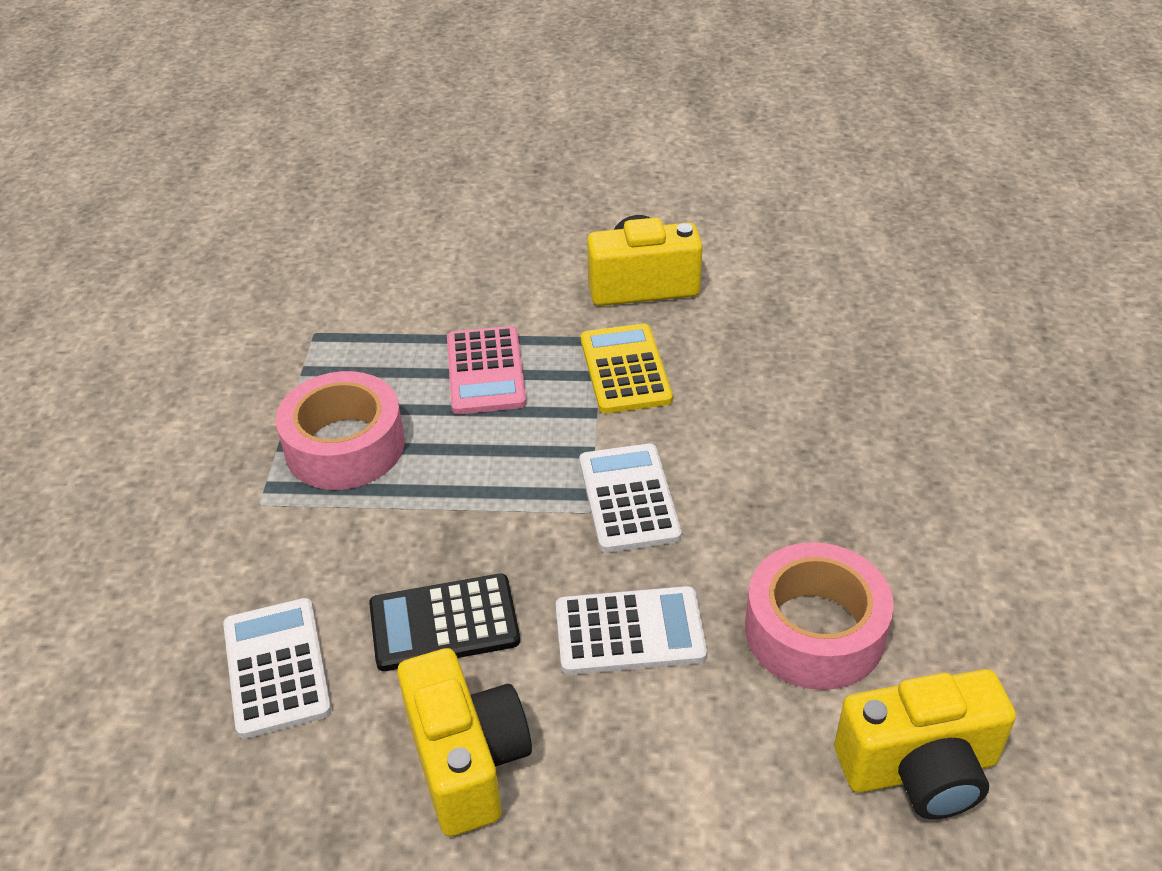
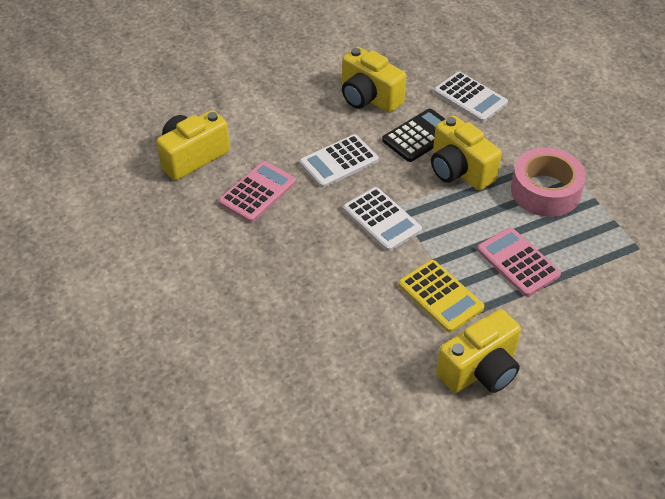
camera: 150 degrees right, 5 degrees up
pink tape [745,542,894,690] -> pink calculator [219,161,296,223]
none -> yellow camera [431,115,502,190]

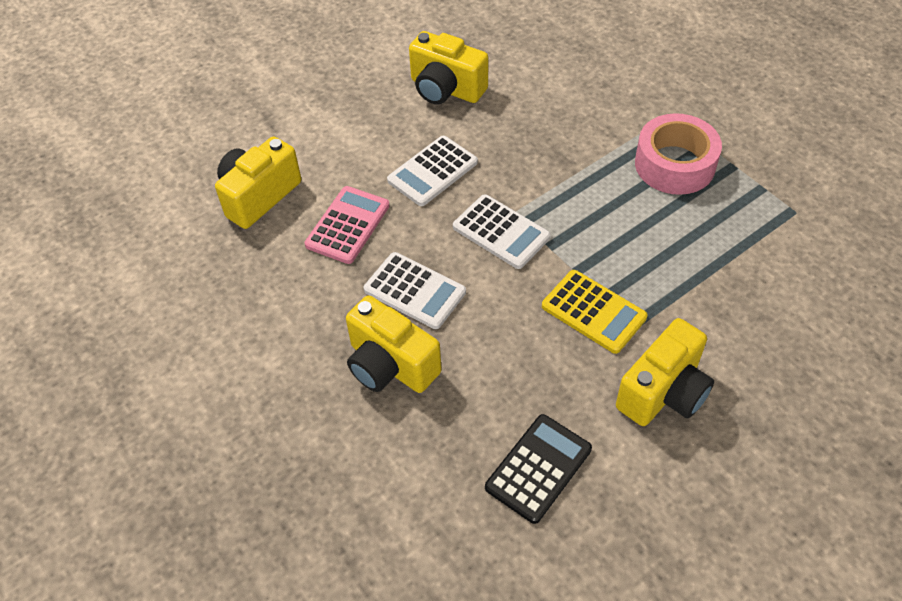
camera: 10 degrees left, 5 degrees up
black calculator [382,109,445,162] -> black calculator moved to [485,414,592,524]
yellow camera [431,115,502,190] -> yellow camera moved to [346,295,442,393]
white calculator [434,71,508,122] -> white calculator moved to [363,252,466,329]
pink calculator [477,227,561,297] -> none

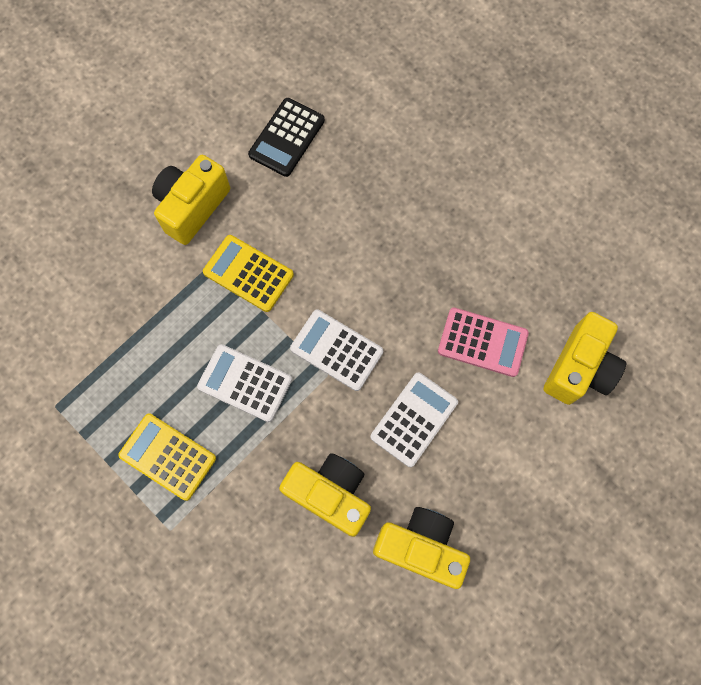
camera: 170 degrees right, 20 degrees up
pink calculator [305,186,390,264] -> pink calculator turned 90 degrees counterclockwise [438,307,529,377]
yellow camera [346,295,442,393] -> yellow camera moved to [279,453,371,537]
white calculator [363,252,466,329] -> white calculator moved to [197,344,292,422]
pink tape [635,113,722,195] -> yellow calculator [118,413,216,501]

